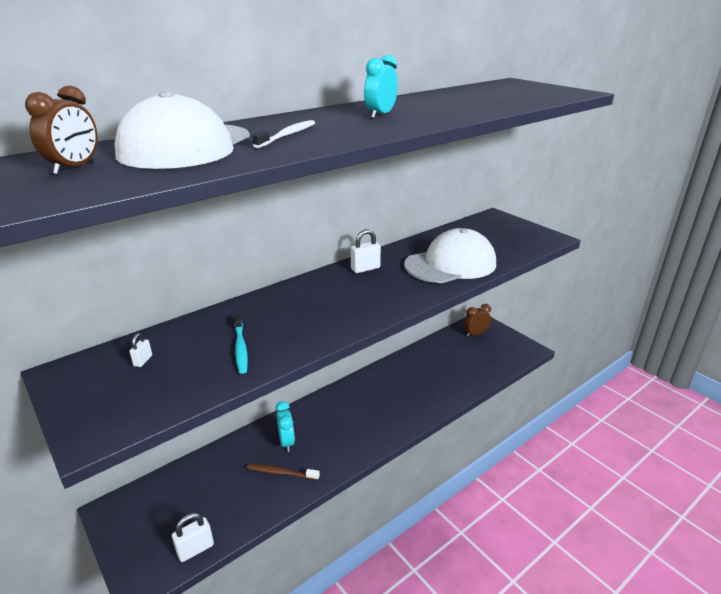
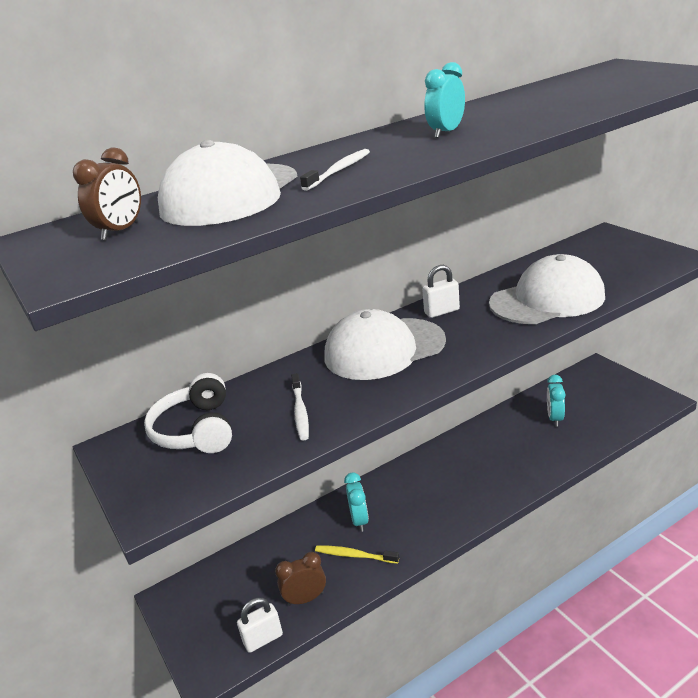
camera: 10 degrees right, 0 degrees up
white padlock [130,333,152,367] -> white headphones [144,373,232,453]
turquoise toothbrush [234,314,248,374] -> white toothbrush [291,373,309,441]
brown toothbrush [247,464,320,480] -> yellow toothbrush [315,545,399,564]
brown clock [464,304,491,337] -> brown clock moved to [275,552,326,606]
none -> white cap [325,309,446,380]
none -> turquoise clock [547,375,566,427]

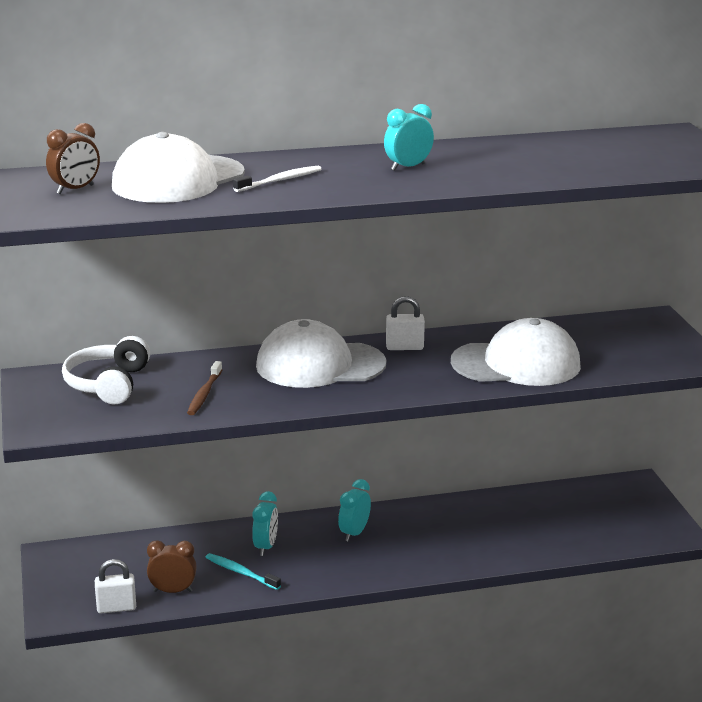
camera: 15 degrees right, 5 degrees down
white toothbrush [291,373,309,441] -> brown toothbrush [187,361,222,415]
yellow toothbrush [315,545,399,564] -> turquoise toothbrush [205,553,281,590]
turquoise clock [547,375,566,427] -> turquoise clock moved to [338,479,371,542]

